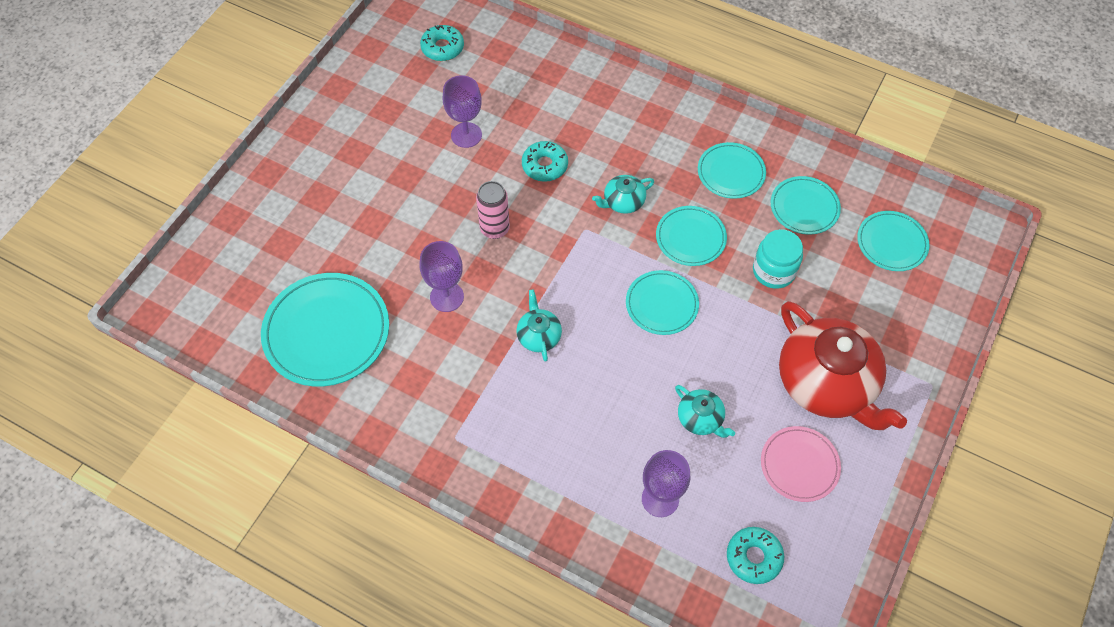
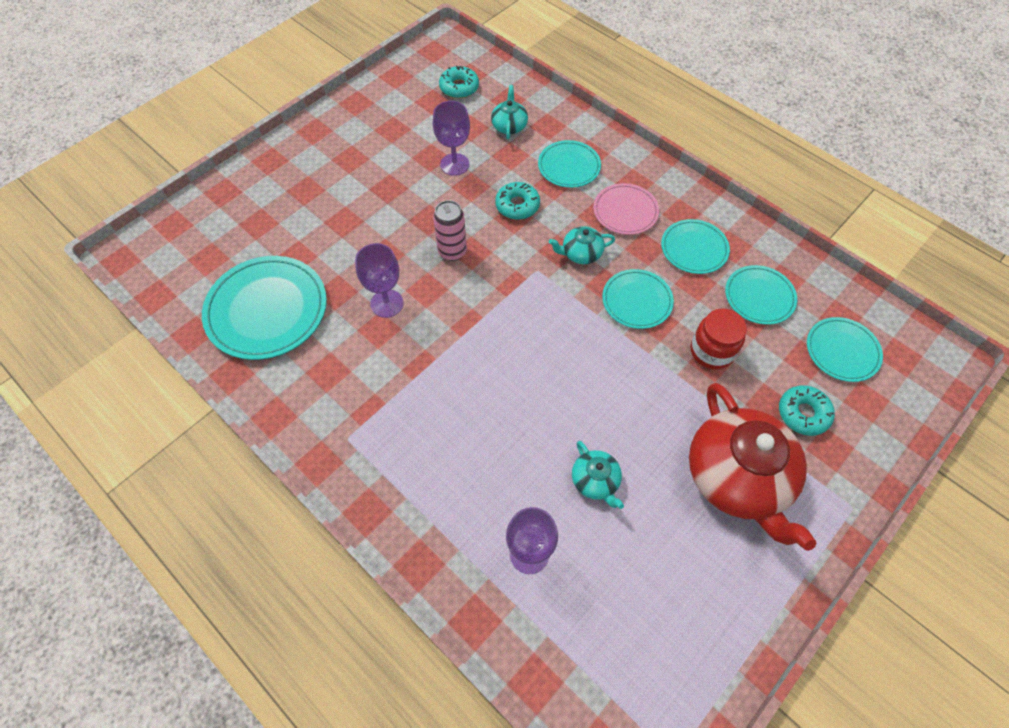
camera: 15 degrees right, 0 degrees up
turquoise teapot [516,289,562,362] -> turquoise teapot moved to [491,85,528,139]
turquoise plate [626,270,699,335] -> turquoise plate moved to [538,140,601,188]
turquoise donut [727,527,784,584] -> turquoise donut moved to [779,385,835,436]
turquoise jar [753,229,803,289] -> red jar [690,309,747,369]
pink plate [761,426,841,502] -> pink plate moved to [593,183,659,235]

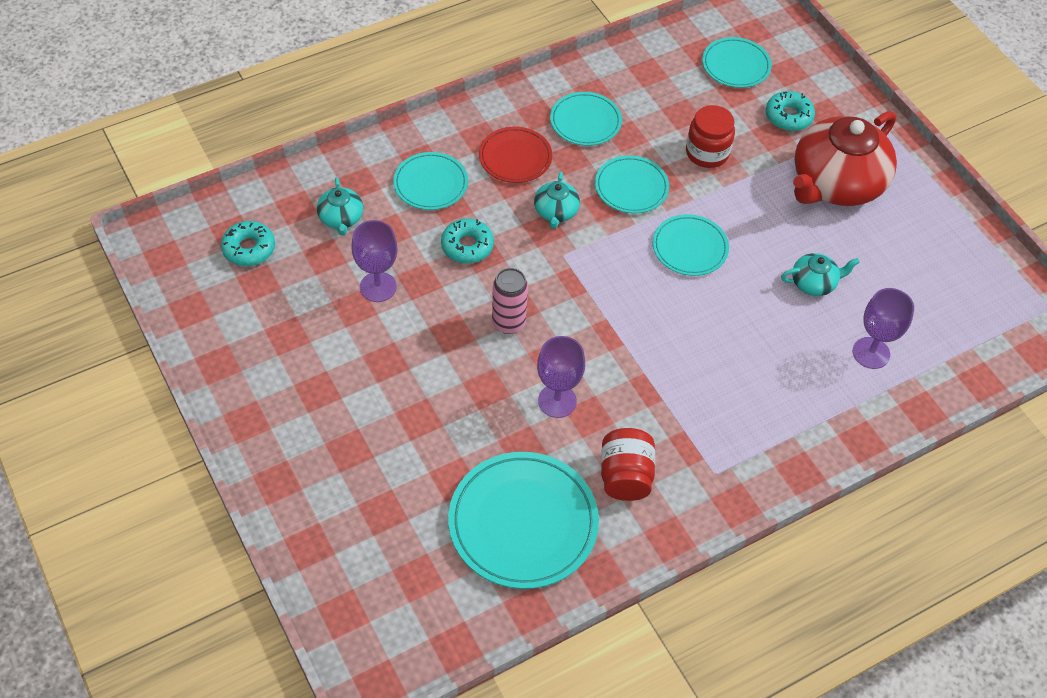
camera: 75 degrees left, 5 degrees down
turquoise teapot [491,85,528,139] -> turquoise teapot turned 120 degrees counterclockwise [317,177,363,236]
pink plate [593,183,659,235] -> red plate [479,127,552,183]
red teapot [689,383,817,551] -> red teapot turned 135 degrees clockwise [793,111,897,206]
turquoise plate [725,265,797,325] -> turquoise plate moved to [653,214,729,276]
none -> red jar [601,428,655,501]

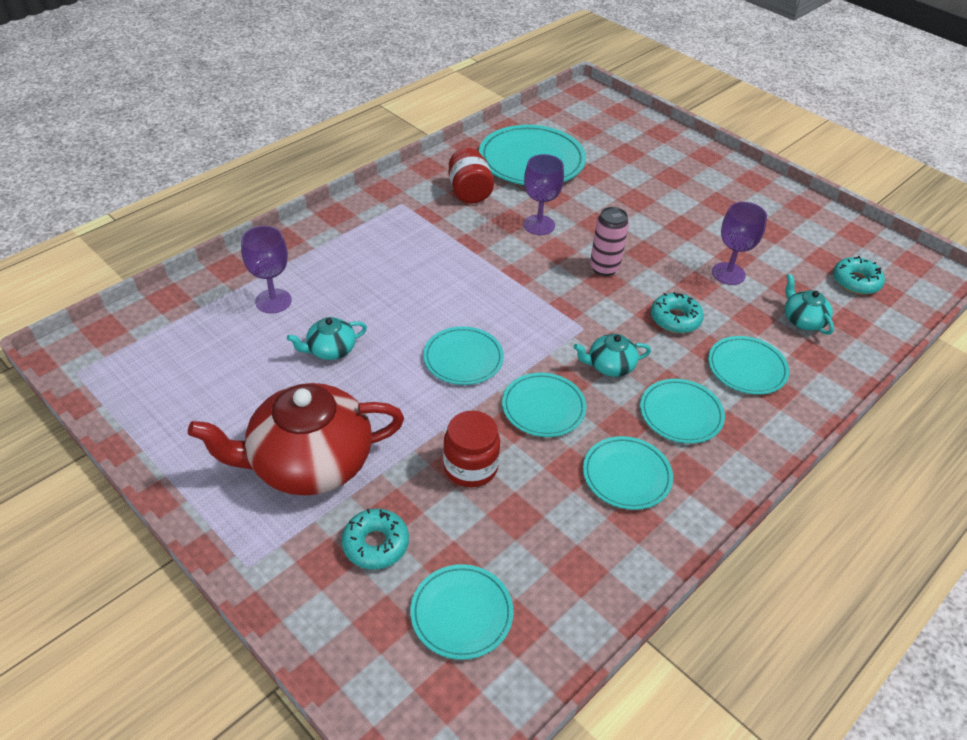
camera: 165 degrees right, 10 degrees down
red plate [479,127,552,183] -> turquoise plate [640,379,725,444]
turquoise teapot [534,171,580,229] -> turquoise teapot turned 90 degrees counterclockwise [574,334,651,377]
red teapot [793,111,897,206] -> red teapot turned 135 degrees counterclockwise [188,383,404,496]

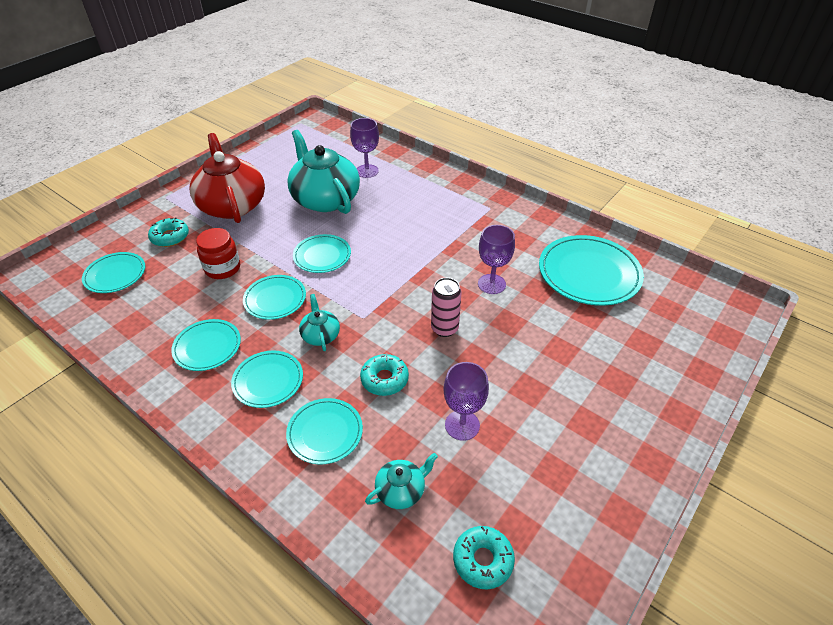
camera: 85 degrees right, 0 degrees up
turquoise teapot [287,317,367,360] -> turquoise teapot [287,130,360,214], size x2.22
red jar [449,148,494,203] -> none

